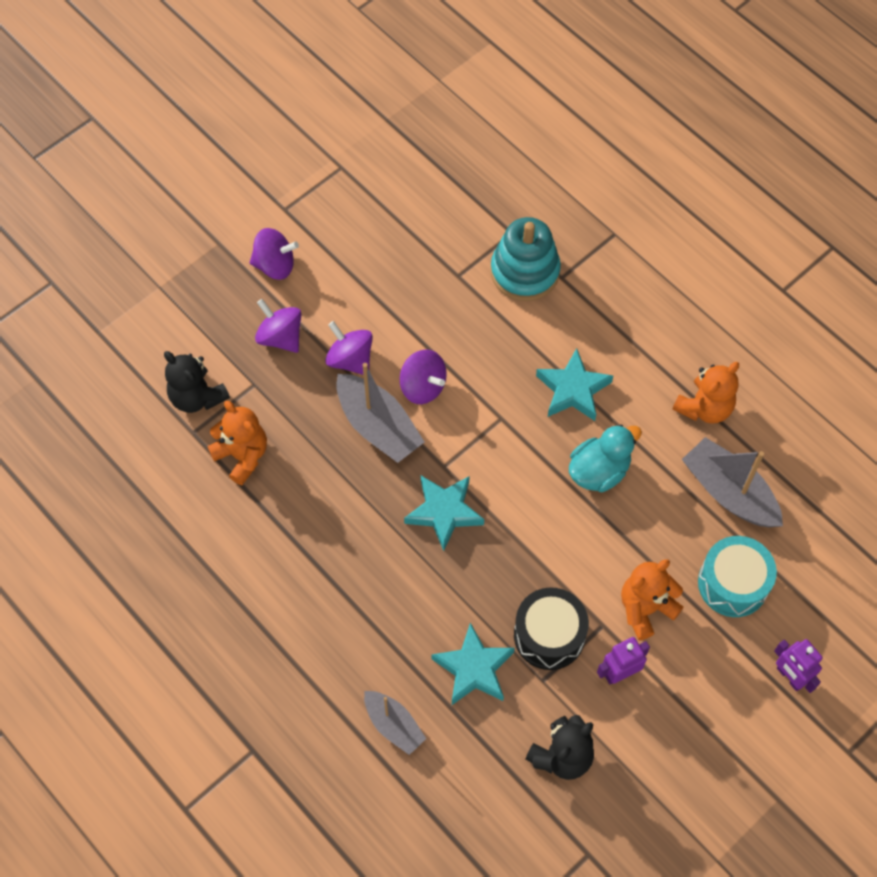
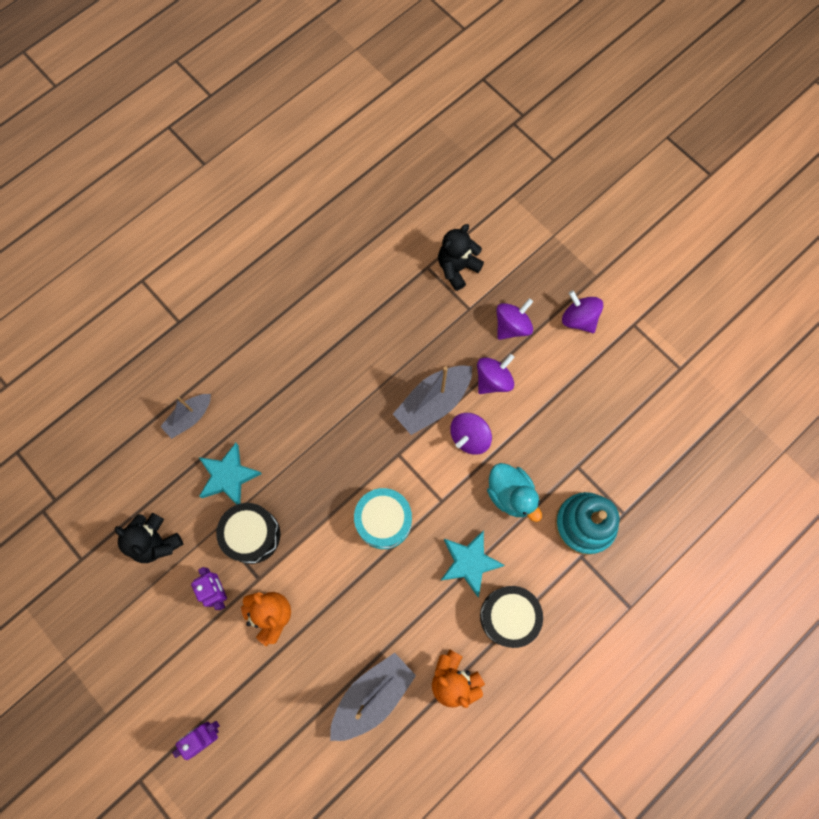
camera: 90 degrees right, 10 degrees up
orange teddy bear [207,401,267,485] -> none
purple spinning top [250,228,299,280] -> purple spinning top turned 135 degrees clockwise [562,290,603,333]
turquoise star [404,476,484,551] -> none
turquoise duck [569,424,642,492] -> turquoise duck moved to [487,463,542,522]
turquoise drum [698,536,777,617] -> turquoise drum moved to [354,488,412,549]
none -> black drum [480,586,543,648]

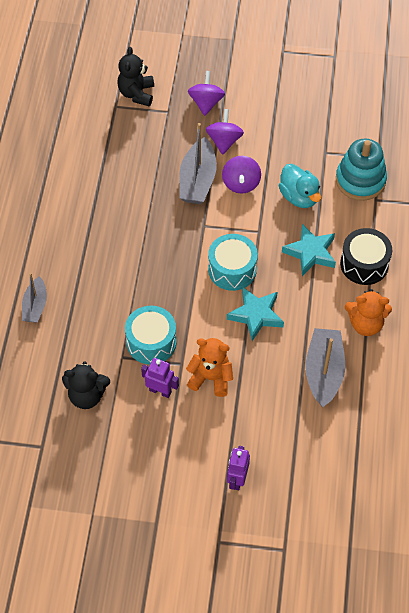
camera: 40 degrees left, 15 degrees down
turquoise star [199,443,262,505] -> turquoise star moved to [227,287,284,341]
black drum [216,503,280,564] -> turquoise drum [125,306,177,365]
turquoise duck [487,463,542,522] -> turquoise duck turned 45 degrees clockwise [278,164,321,208]
purple spinning top [562,290,603,333] -> none

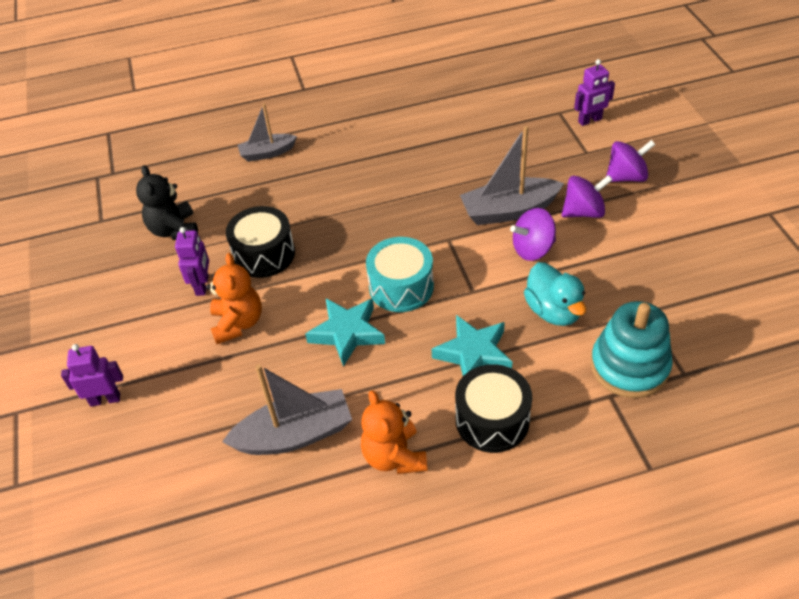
camera: 70 degrees right, 10 degrees down
black teddy bear [118,47,154,106] -> purple robot [574,59,615,126]
turquoise drum [125,306,177,365] -> black drum [226,206,295,278]
turquoise duck [278,164,321,208] -> turquoise duck turned 60 degrees counterclockwise [524,262,586,326]

